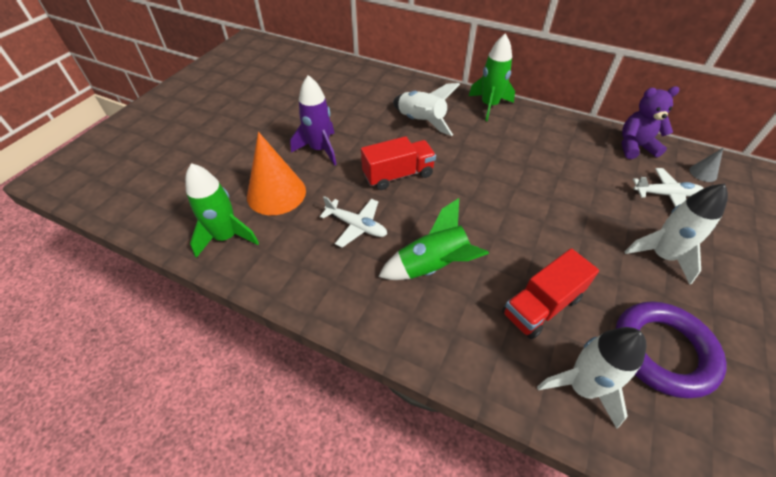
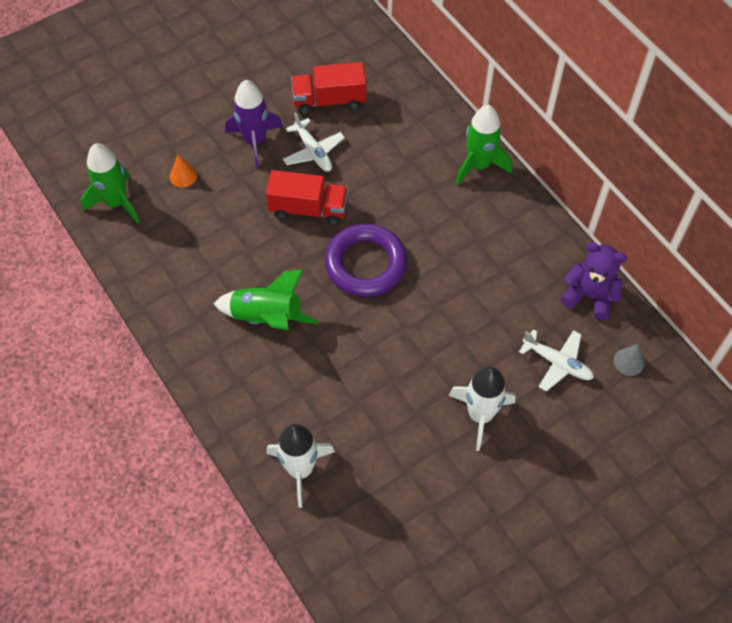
camera: 30 degrees right, 10 degrees up
orange cone [247,132,306,215] -> orange cone [170,155,197,187], size x0.45
white plane [320,196,387,247] -> white plane moved to [283,112,345,172]
white rocket [393,83,460,136] -> none
red truck [502,248,599,339] -> red truck moved to [291,62,367,115]
purple ring [616,301,727,398] -> purple ring moved to [325,224,407,297]

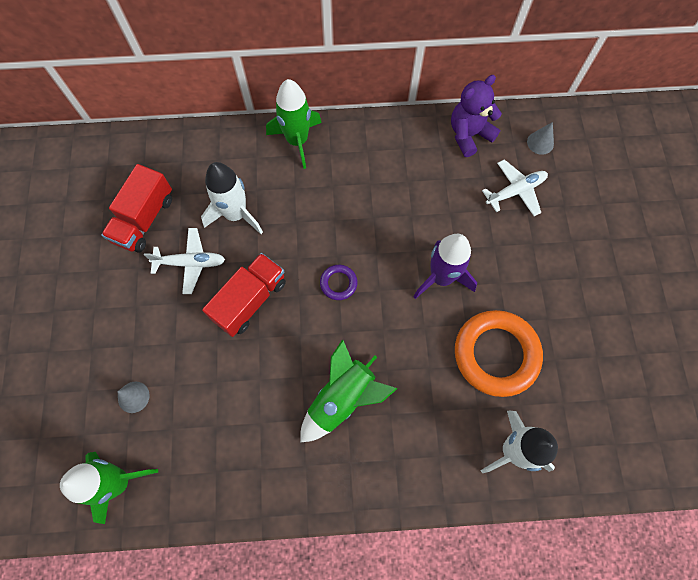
camera: 60 degrees left, 10 degrees up
orange cone [170,155,197,187] -> grey cone [118,382,149,413]
purple rocket [225,80,283,168] -> purple rocket moved to [413,234,477,299]
purple ring [325,224,407,297] -> purple ring [320,265,358,300], size x0.45
white rocket [448,366,515,451] -> white rocket moved to [201,162,263,234]
none -> orange ring [455,310,543,397]

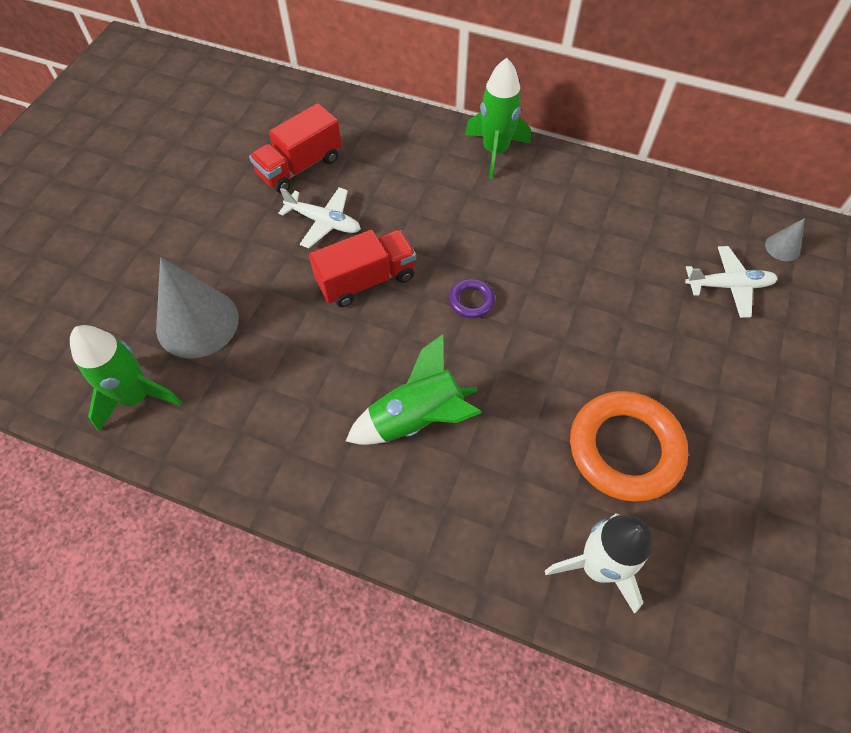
camera: 25 degrees right, 10 degrees down
grey cone [118,382,149,413] -> grey cone [156,257,239,359], size x2.24
white rocket [201,162,263,234] -> none
purple rocket [413,234,477,299] -> none
purple teddy bear [451,75,502,157] -> none

